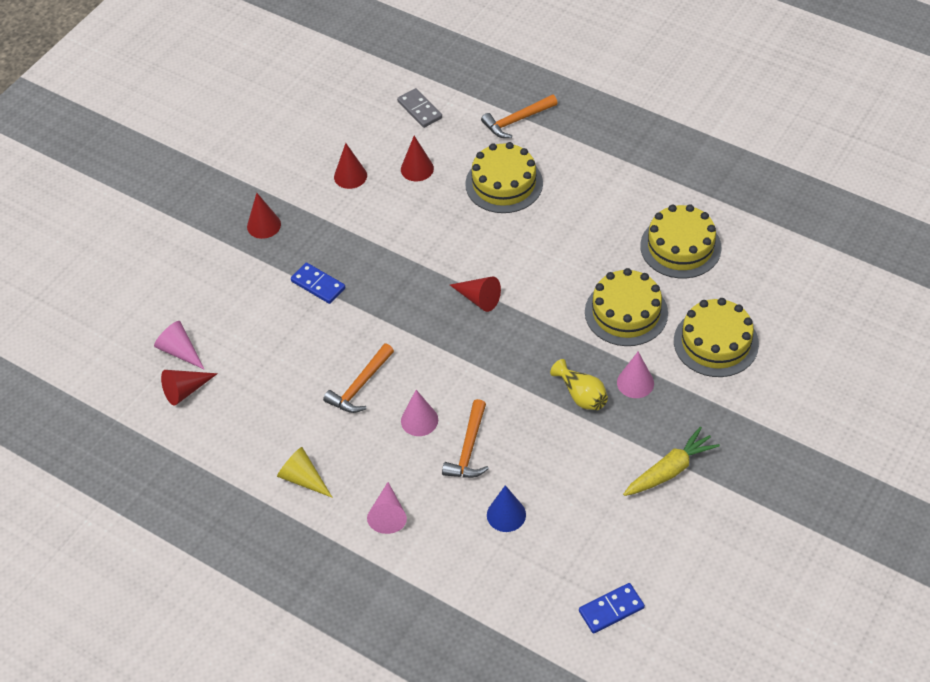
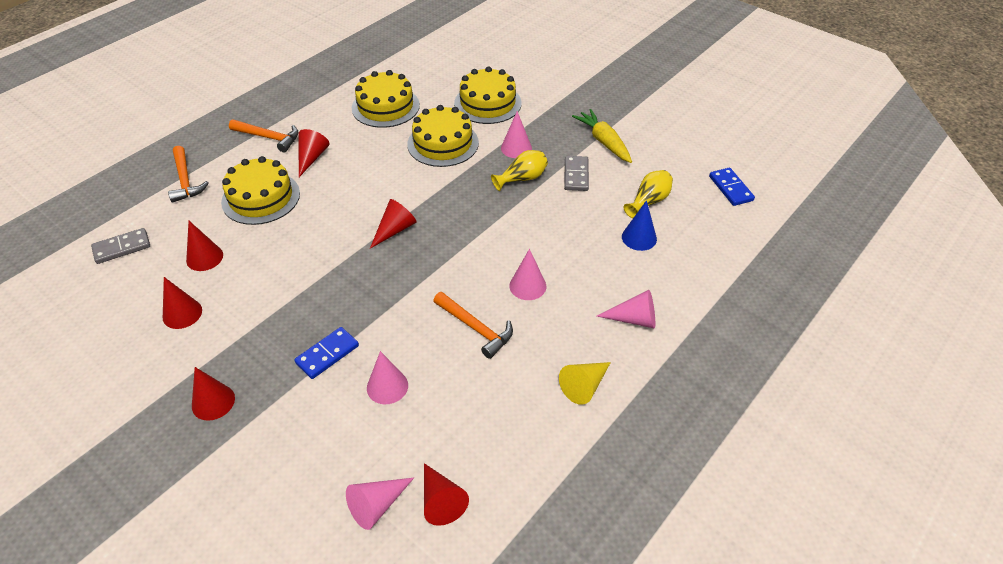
camera: 85 degrees left, 5 degrees down
orange hammer [442,399,489,478] -> orange hammer moved to [229,119,298,152]
none -> red cone [299,129,329,177]
none -> pink cone [367,351,408,404]
none -> grey domino [564,156,589,191]
none -> yellow vase [624,170,673,218]

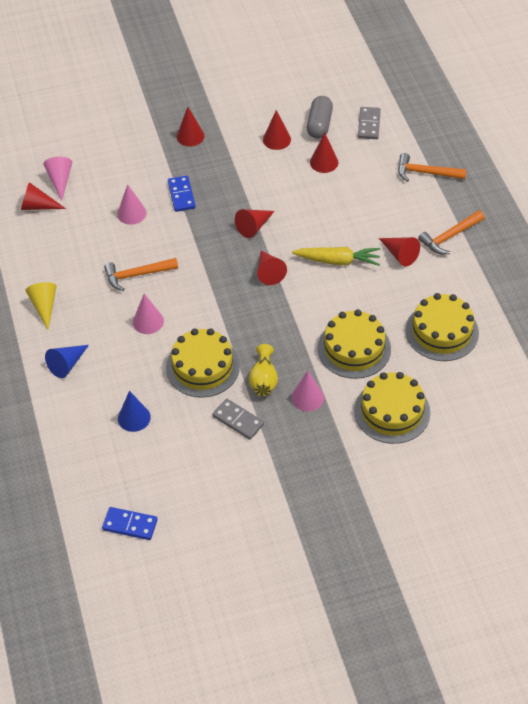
camera: 125 degrees right, 5 degrees up
yellow cake [221,156,300,225] -> yellow cake moved to [166,328,240,398]
yellow carrot [572,109,632,163] -> yellow carrot moved to [292,247,380,266]
pink cone [597,290,655,329] -> blue cone [45,345,89,378]
yellow vase [624,170,673,218] -> none
none -> red cone [235,209,275,238]
none -> grey capsule [307,96,333,139]

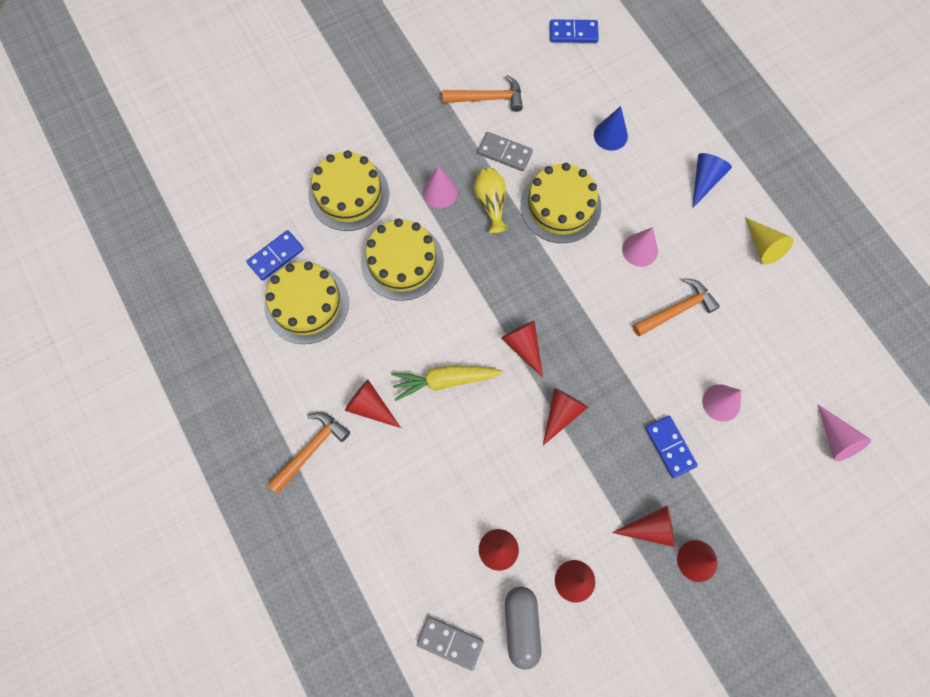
camera: 165 degrees right, 20 degrees up
red cone [21,182,66,210] -> red cone moved to [612,506,675,547]
grey domino [358,107,381,139] -> grey domino turned 60 degrees counterclockwise [417,616,484,671]
orange hammer [398,153,467,182] -> orange hammer moved to [442,75,523,112]
none -> blue domino [246,230,304,281]

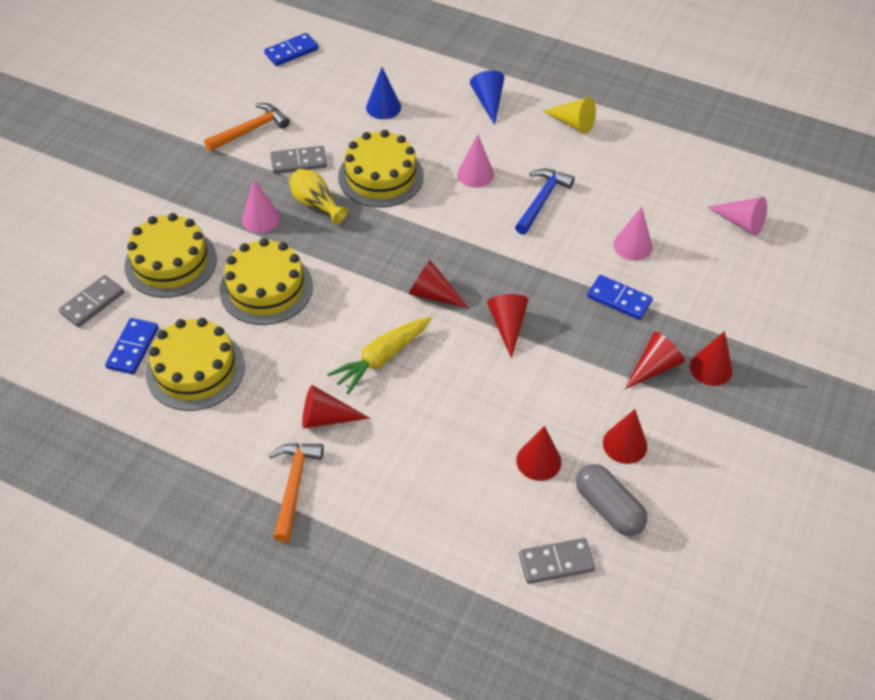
camera: 35 degrees left, 20 degrees down
orange hammer [633,278,720,336] -> blue hammer [515,169,575,235]
none -> grey domino [59,275,124,327]

